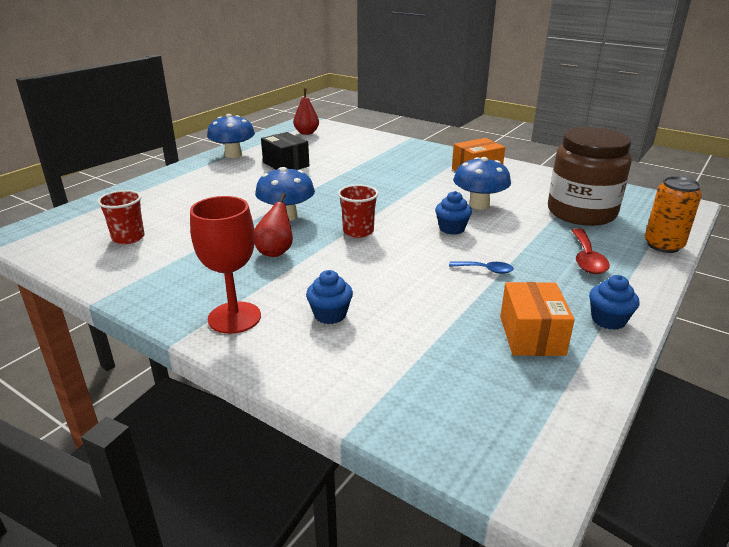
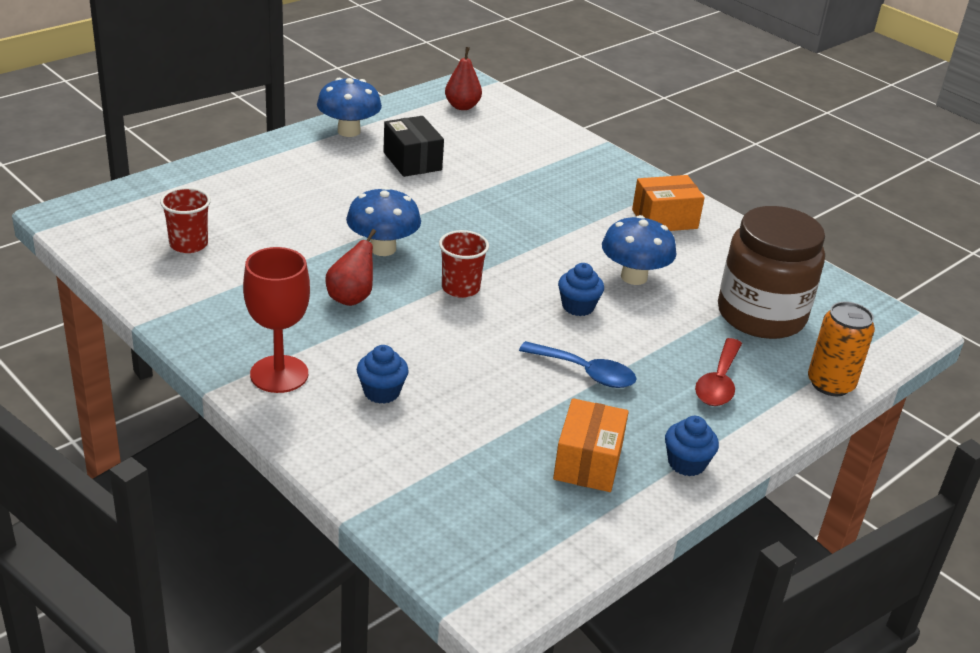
camera: 10 degrees right, 5 degrees up
blue spoon [449,262,514,274] -> blue spoon [519,341,637,388], size x1.61

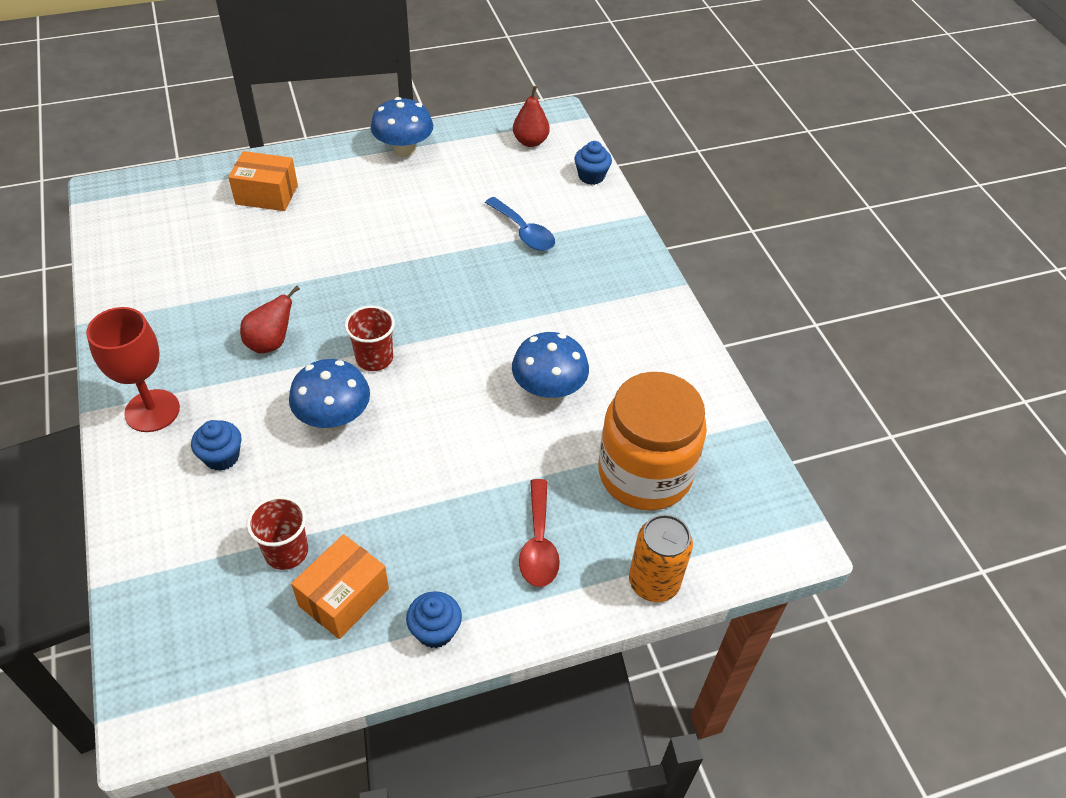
camera: 25 degrees right, 15 degrees up
red cup [160,187,211,253] -> red cup moved to [247,496,308,570]
blue mushroom [346,187,421,256] -> blue mushroom moved to [289,359,370,430]
black box [383,116,444,177] -> none
blue spoon [519,341,637,388] -> blue spoon moved to [485,197,555,251]
blue cupcake [558,263,604,316] -> blue cupcake moved to [574,141,612,185]
orange box [632,175,705,231] -> orange box moved to [228,151,298,211]
red spoon [695,338,742,406] -> red spoon turned 45 degrees counterclockwise [519,479,560,587]
brown jar [718,206,825,339] -> orange jar [598,372,707,511]

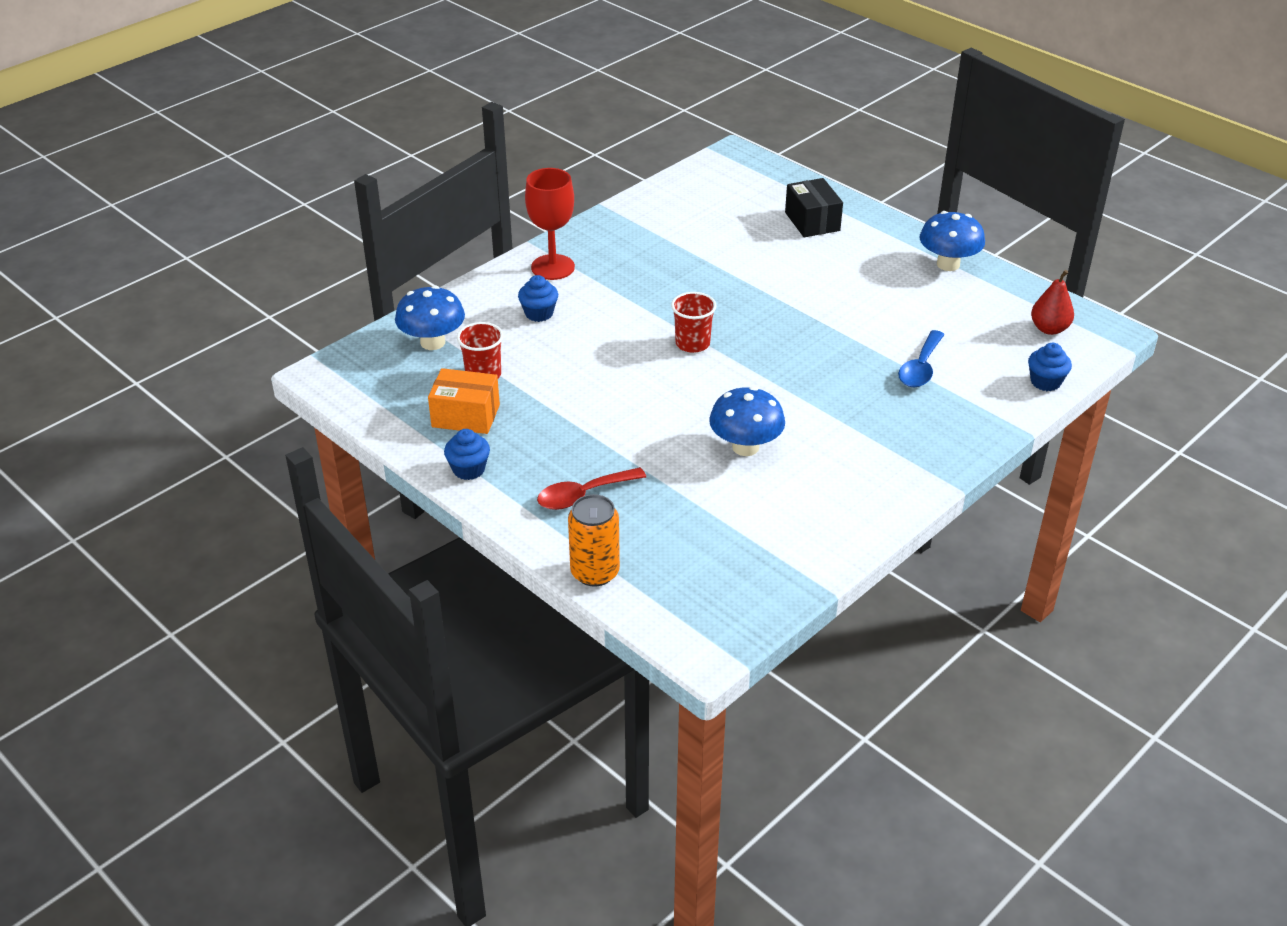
camera: 65 degrees right, 10 degrees down
orange box [228,151,298,211] -> black box [785,178,843,237]
red pear [240,286,300,353] -> none
blue mushroom [289,359,370,430] -> blue mushroom moved to [395,286,465,350]
orange jar [598,372,707,511] -> none

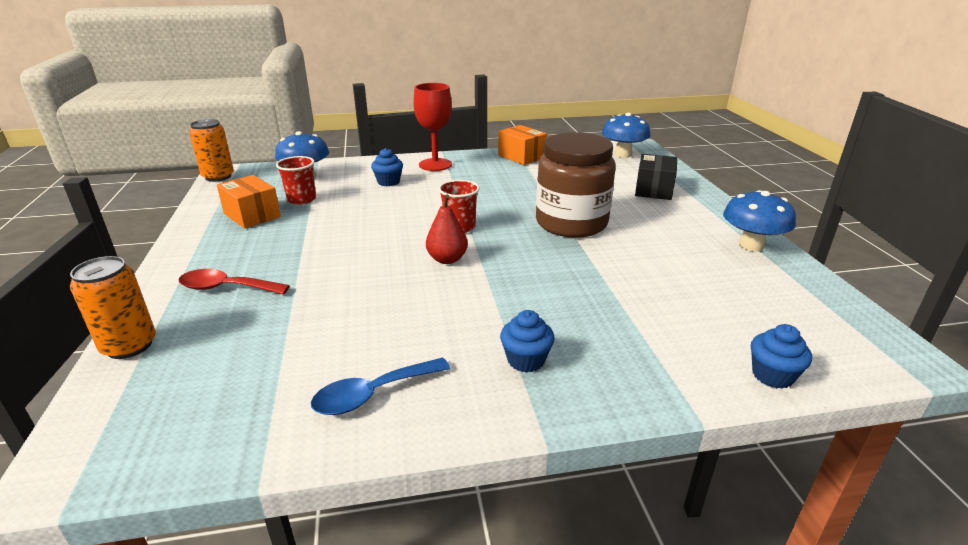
camera: 35 degrees right, 10 degrees down
blue cupcake [444,429,490,480] -> blue cupcake moved to [500,310,555,372]
blue mushroom [709,387,785,456] -> blue mushroom moved to [602,113,651,158]
blue spoon [898,330,945,387] -> blue spoon moved to [311,357,450,415]
red pear [1031,270,1074,335] -> red pear moved to [426,195,468,264]
none -> orange can [189,119,234,182]
none -> orange box [498,125,547,165]
none -> brown jar [536,132,616,238]

